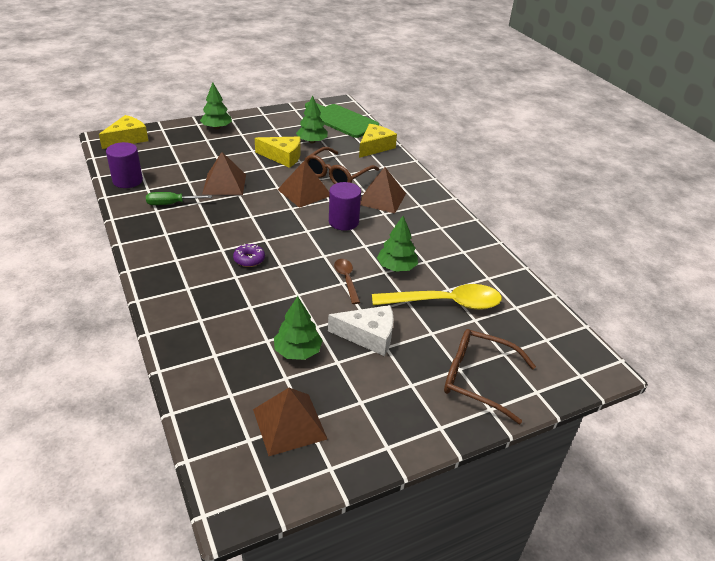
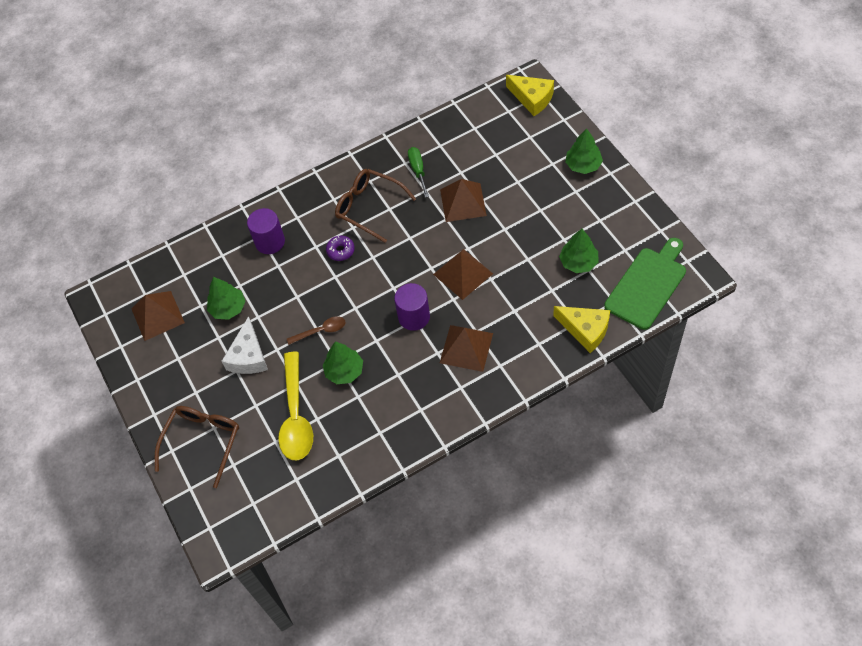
camera: 95 degrees right, 20 degrees up
purple cylinder [106,142,143,188] -> purple cylinder moved to [247,208,285,254]
yellow cheese [255,137,300,168] -> none
brown glasses [305,147,379,184] -> brown glasses moved to [335,169,416,243]

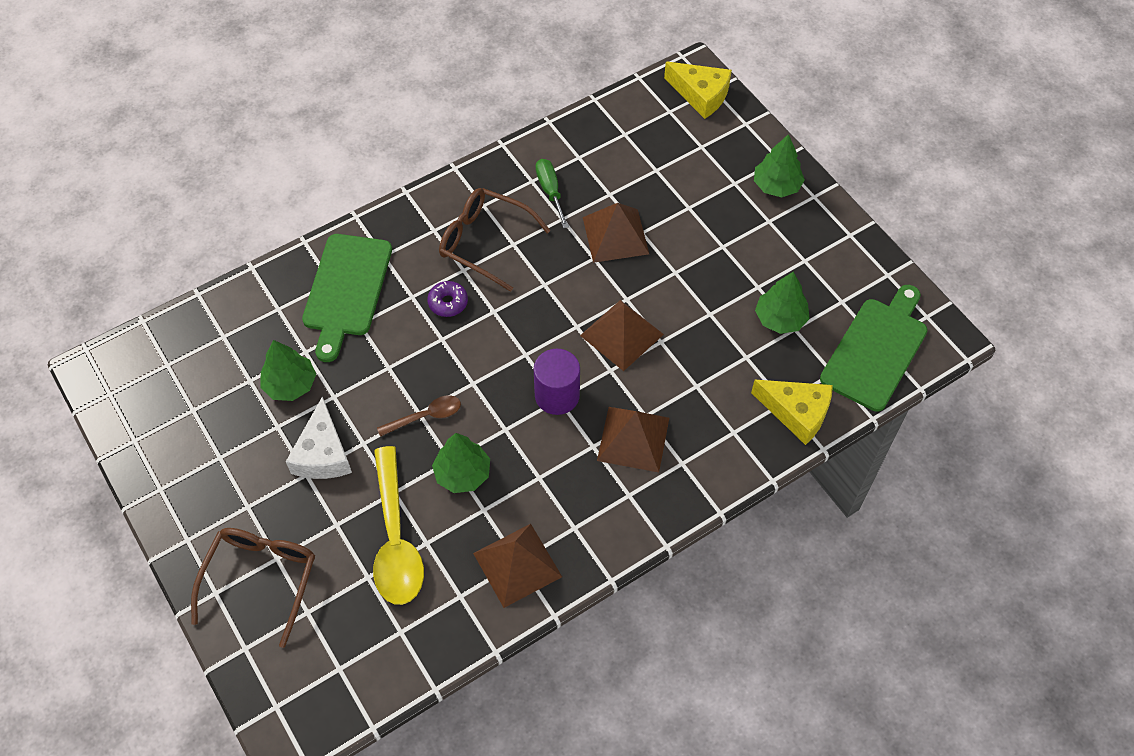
camera: 10 degrees left, 0 degrees up
brown pyramid [131,291,185,341] -> brown pyramid moved to [473,524,562,608]
purple cylinder [247,208,285,254] -> green cutting board [302,234,392,362]

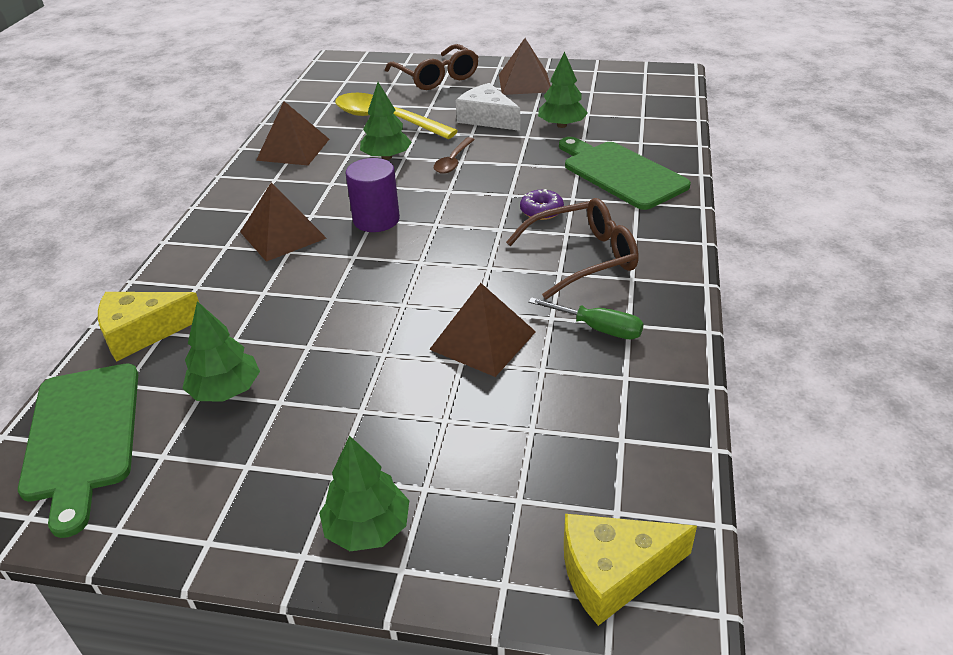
camera: 135 degrees right, 20 degrees down
brown pyramid [580,300,664,371] -> brown pyramid moved to [499,38,551,95]

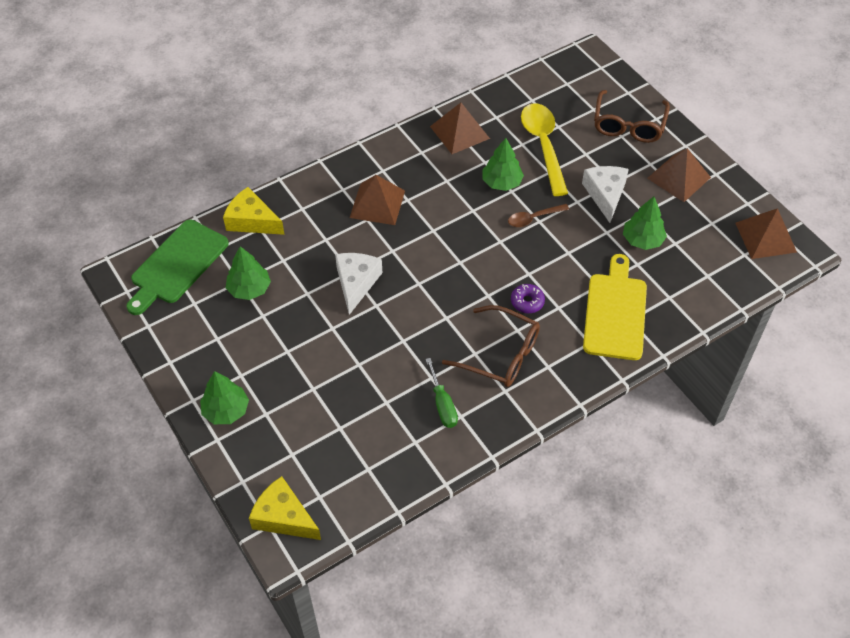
camera: 45 degrees right, 15 degrees up
purple cylinder [346,158,400,232] -> none
brown pyramid [429,283,536,377] -> brown pyramid moved to [735,208,797,259]
green cutting board [559,137,691,210] -> yellow cutting board [583,254,647,360]
none -> white cheese [335,253,382,315]

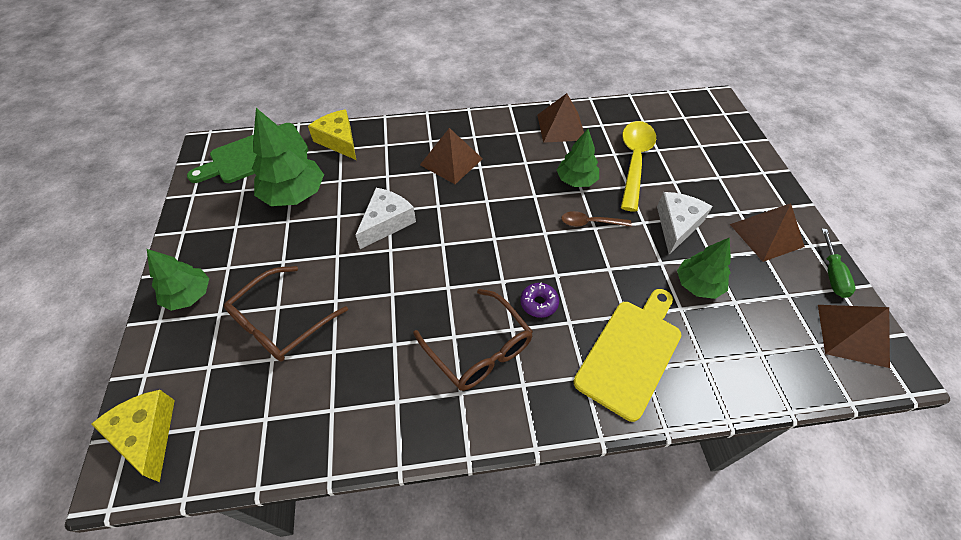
camera: 25 degrees right, 0 degrees up
green tree [226,246,271,300] -> green tree [252,108,324,206], size x1.55
green screwdriver [425,358,458,428] -> green screwdriver moved to [822,229,856,298]
brown glasses [594,90,670,143] -> brown glasses moved to [224,266,348,361]

